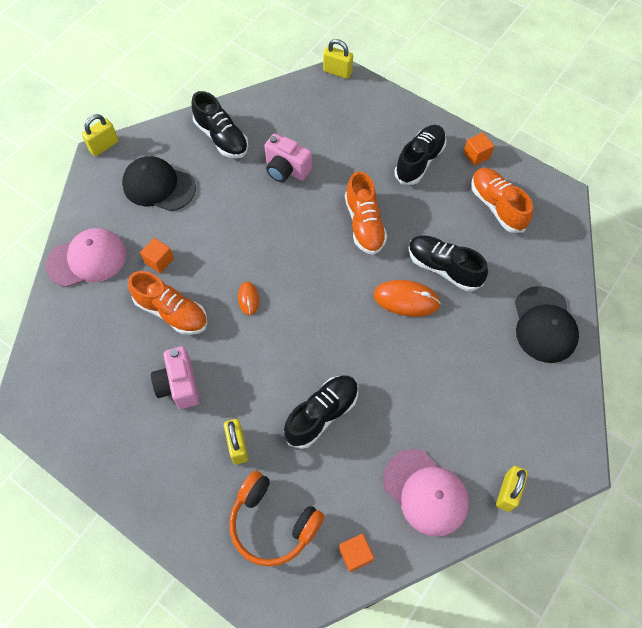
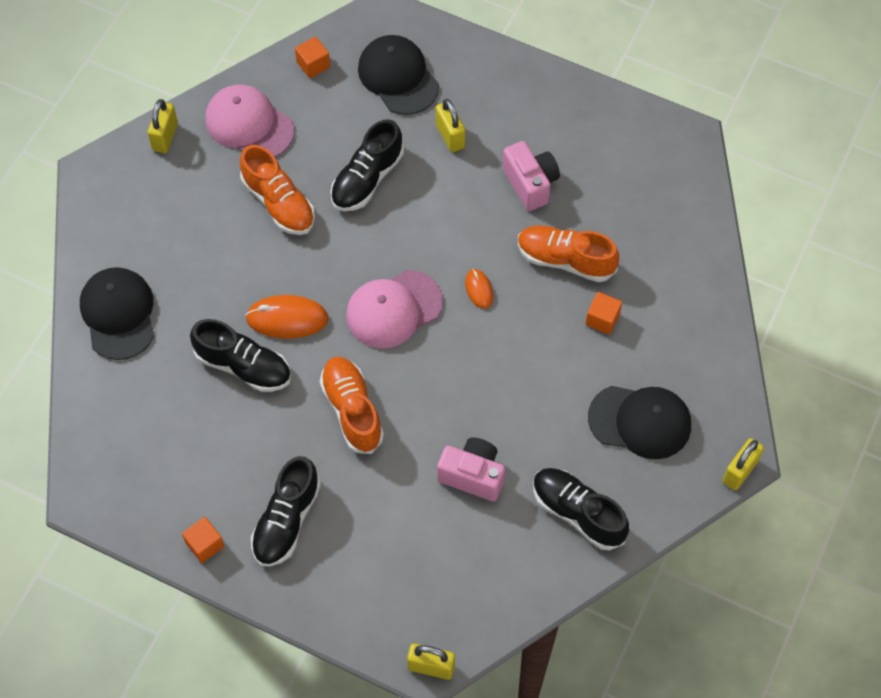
camera: 170 degrees right, 0 degrees up
pink cap [46,228,127,287] -> pink cap moved to [346,270,443,349]
orange headphones [229,471,325,566] -> black cap [358,35,439,115]
orange shoe [471,168,533,233] -> orange shoe moved to [240,145,315,235]

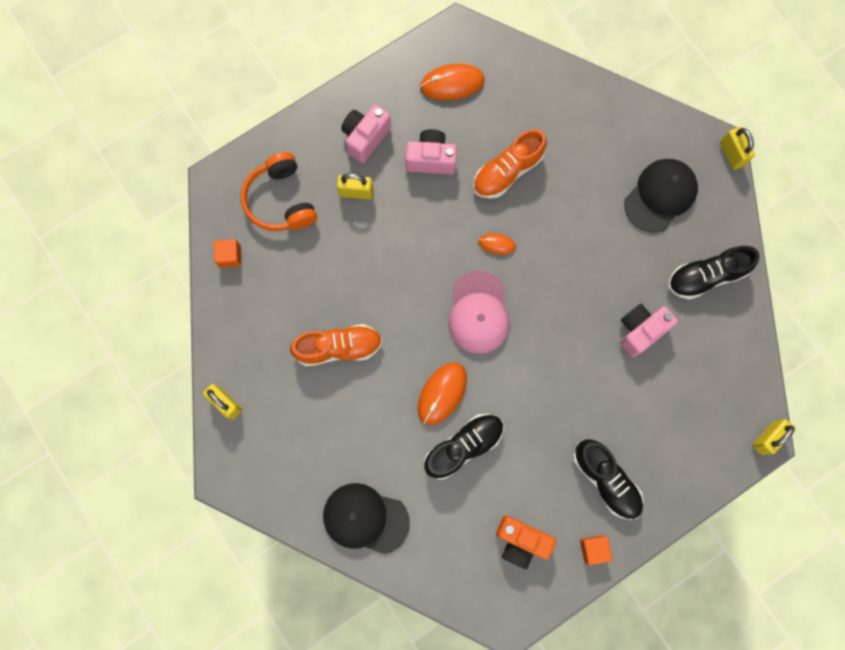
camera: 60 degrees left, 15 degrees up
pink cap [205,85,294,157] -> none
orange shoe [320,357,384,454] -> none
black shoe [330,119,404,211] -> none
black cap [358,35,439,115] -> orange headphones [241,152,317,231]
orange cube [585,292,622,335] -> none
none -> pink camera [341,105,391,163]
none -> orange mouse [420,64,485,101]
none -> orange camera [496,516,556,569]

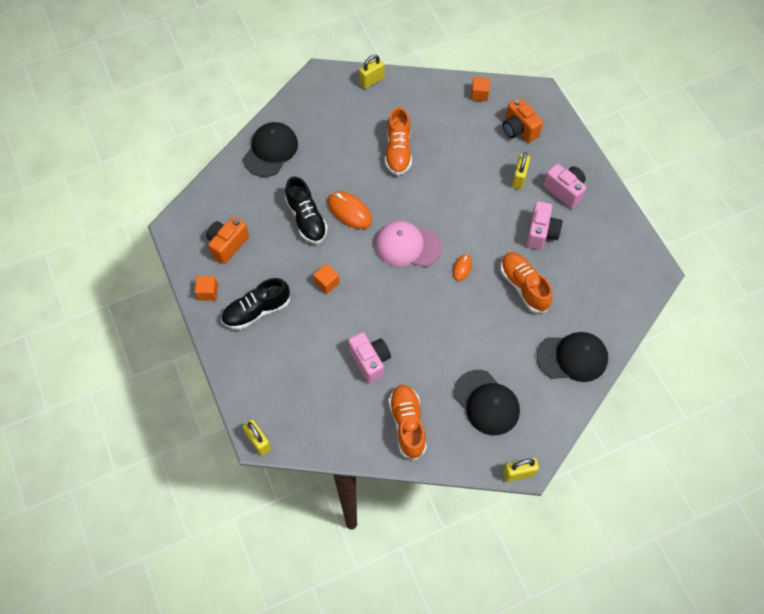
camera: 100 degrees right, 15 degrees down
orange headphones [241,152,317,231] -> orange camera [503,98,543,143]
orange mouse [420,64,485,101] -> none
black shoe [668,246,760,300] -> orange shoe [389,384,427,460]
none -> orange cube [313,264,340,294]
none -> black cap [536,332,608,382]

